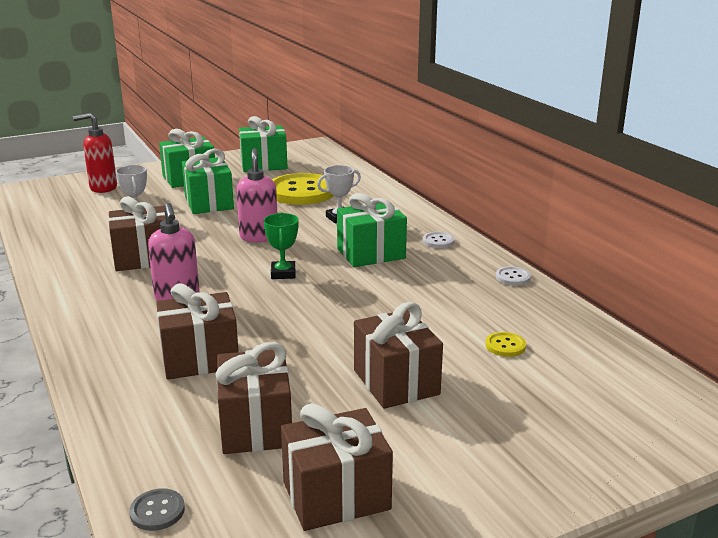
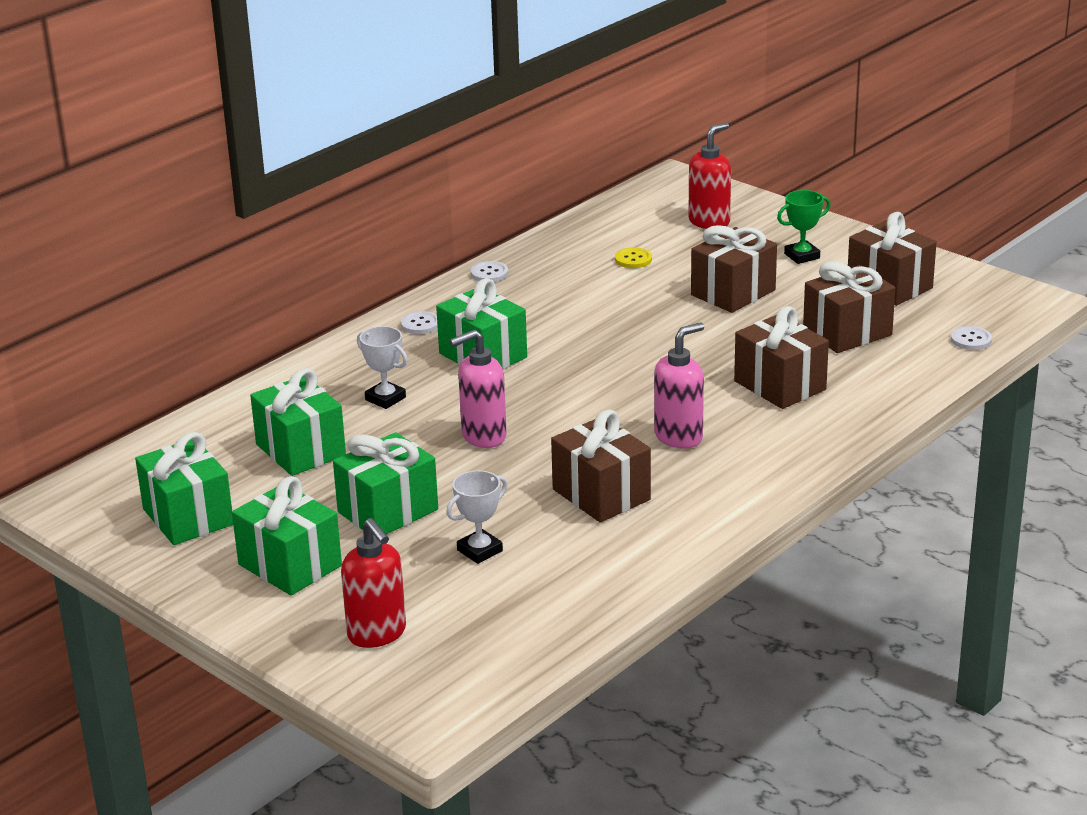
camera: 110 degrees left, 5 degrees up
grey button [129,488,185,531] -> white button [951,326,992,350]
green trophy [263,213,299,279] -> green trophy moved to [777,190,831,264]
yellow button [272,173,334,205] -> green gift [250,368,346,476]
none -> red soap dispenser [688,122,731,229]

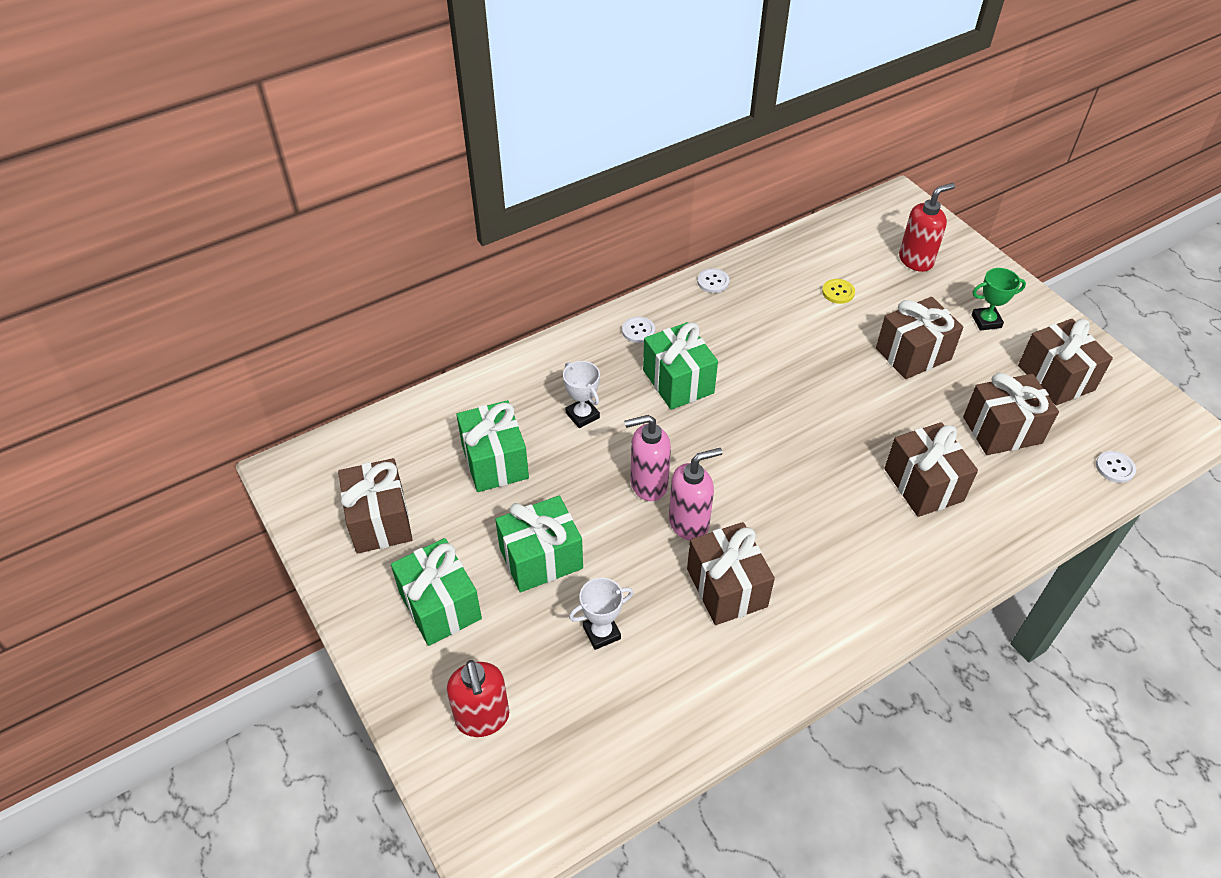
camera: 15 degrees right, 20 degrees up
green gift [135,432,233,545] -> brown gift [338,458,413,554]
pink soap dispenser [654,322,704,448] -> pink soap dispenser moved to [669,448,722,541]

